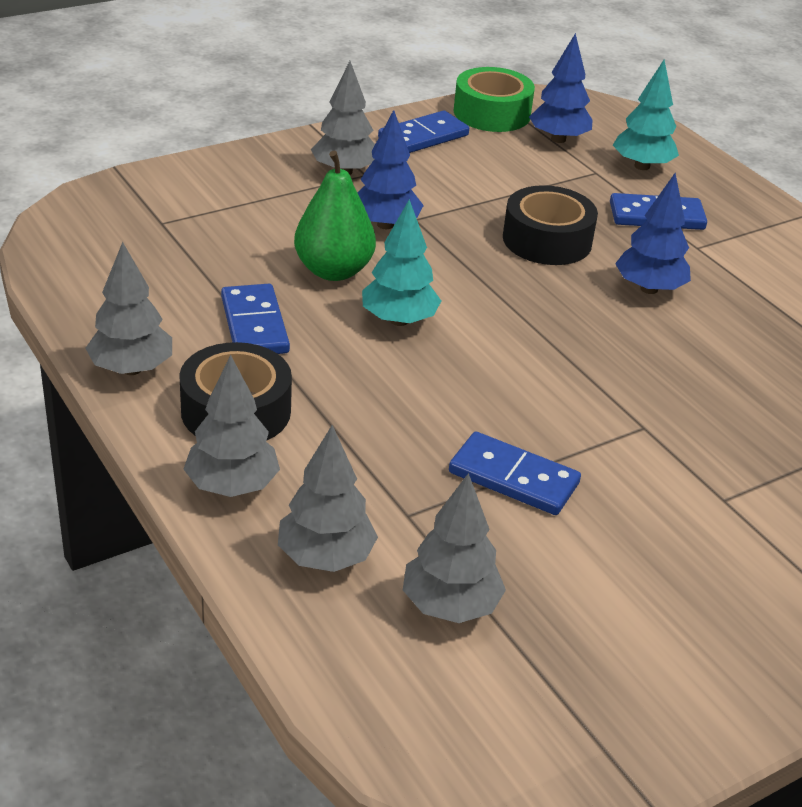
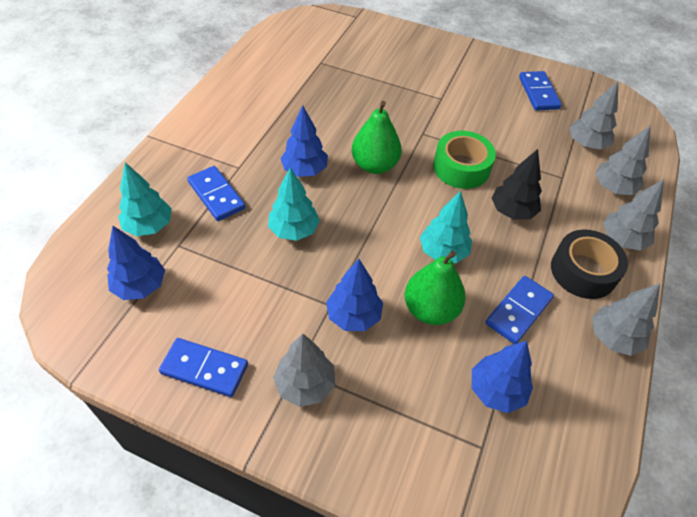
camera: 125 degrees left, 15 degrees up
blue domino [449,432,581,515] -> blue domino moved to [519,71,562,111]
green tape [454,67,535,132] -> green tape moved to [433,131,496,189]
black tape [503,185,598,265] -> turquoise tree [268,167,320,241]
none -> green pear [352,101,402,174]
none -> blue tree [472,341,533,413]
none -> black tree [491,149,542,220]

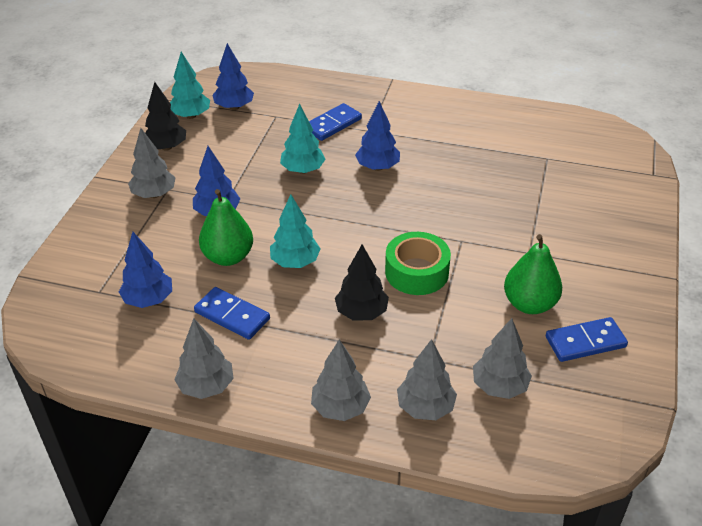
camera: 85 degrees right, 10 degrees down
turquoise tree [118,162,172,236] -> turquoise tree moved to [170,52,210,119]
blue domino [159,338,248,397] -> black tree [145,82,186,151]
green pear [352,101,402,174] -> green pear moved to [504,234,562,314]
black tape [551,230,628,299] -> none

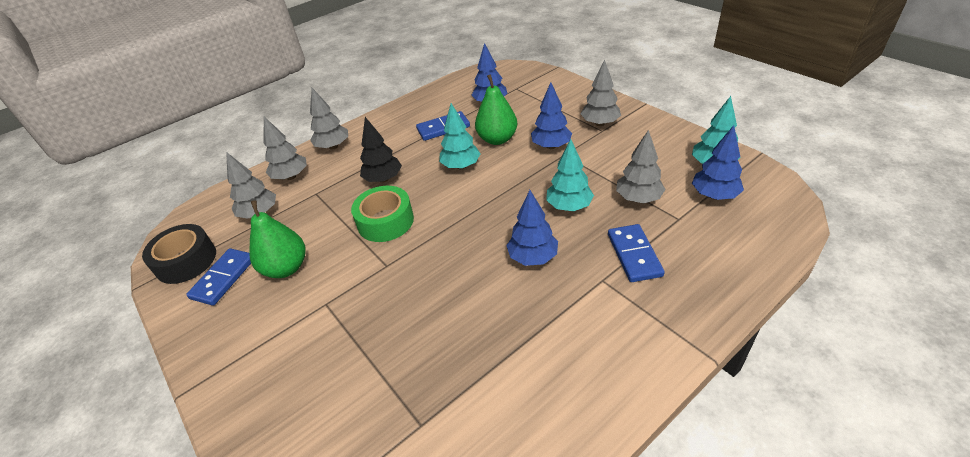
camera: 130 degrees right, 0 degrees up
black tree [145,82,186,151] -> none
grey tree [174,318,234,399] -> grey tree moved to [616,130,666,203]
none -> black tape [142,224,216,284]

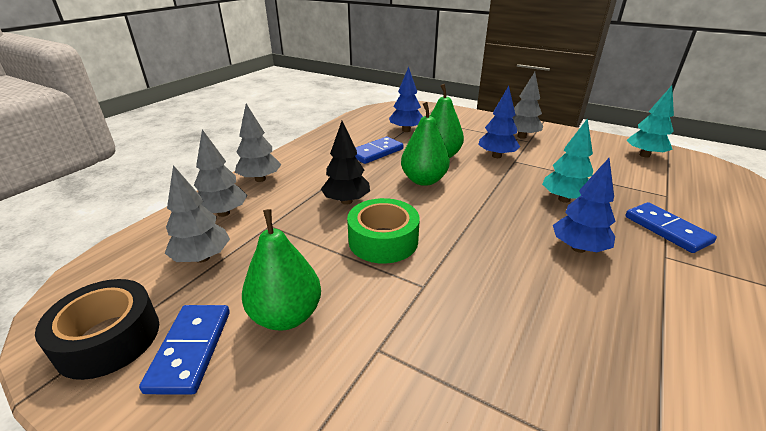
camera: 25 degrees left, 10 degrees down
turquoise tree [439,103,481,169] -> green pear [401,102,450,186]
grey tree [616,130,666,203] -> none
blue tree [692,125,744,200] -> none

